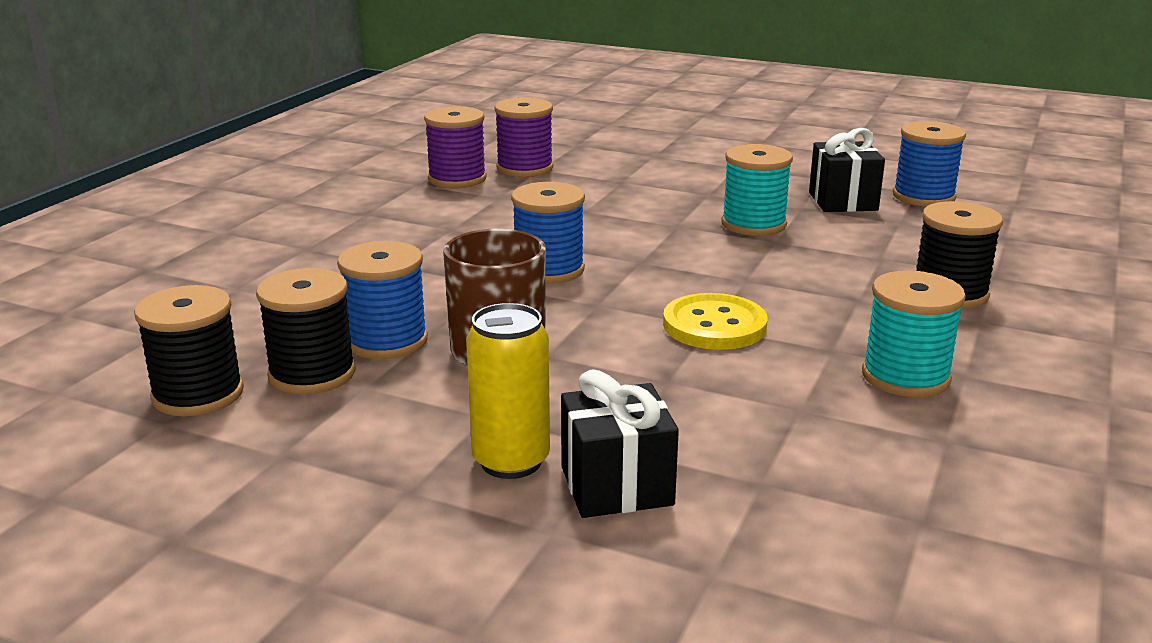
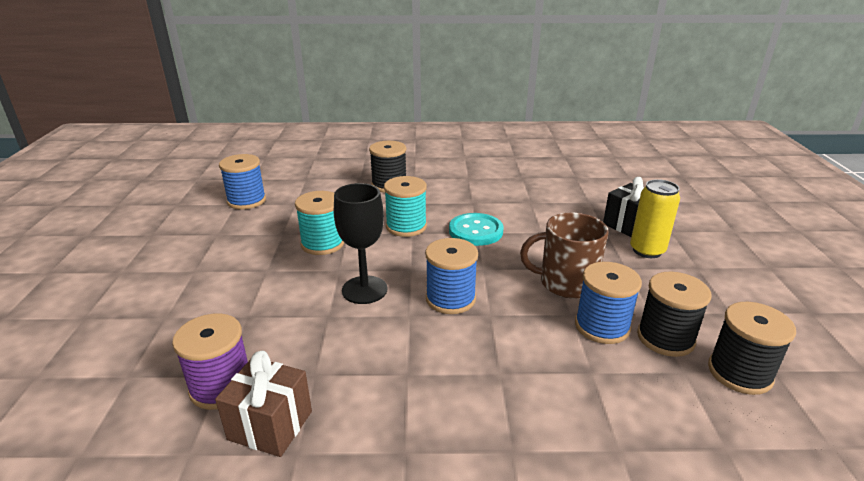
camera: 115 degrees left, 5 degrees up
purple spool [424,106,487,188] -> brown gift [215,350,312,457]
yellow button [663,293,767,350] -> turquoise button [449,213,504,246]
black gift [809,128,885,212] -> none
turquoise spool [862,270,966,398] -> turquoise spool moved to [384,176,427,237]
none -> black goblet [334,183,388,304]

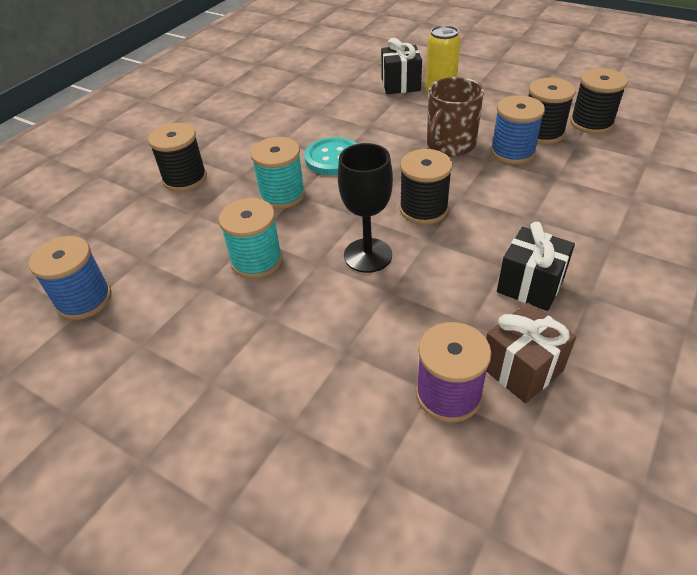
camera: 55 degrees left, 15 degrees up
blue spool [425,238,478,314] -> black spool [399,149,453,225]
none -> black gift [497,222,575,311]

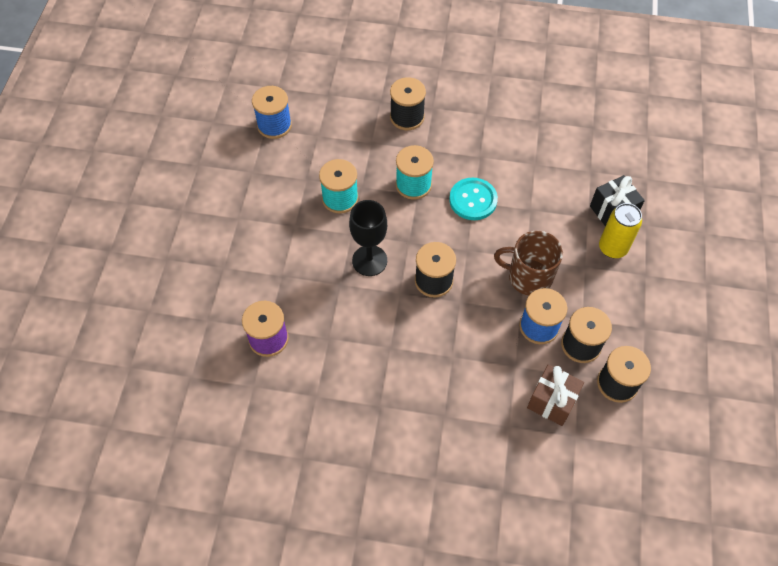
camera: 65 degrees right, 15 degrees up
brown gift [486,303,576,403] -> brown gift moved to [527,364,584,426]
black gift [497,222,575,311] -> none

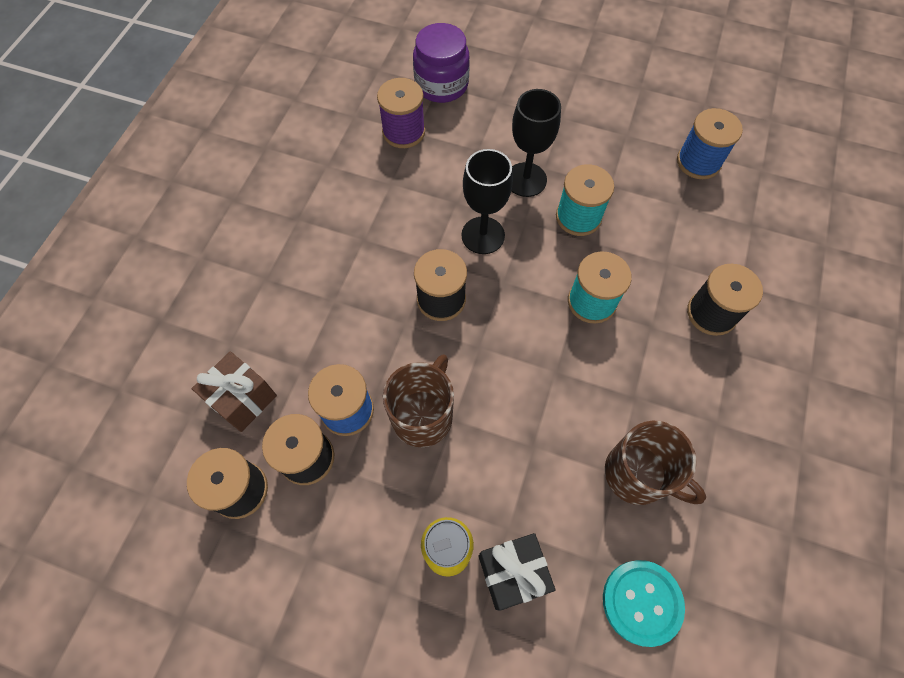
camera: 100 degrees right, 5 degrees up
turquoise button [449,178,498,220] -> turquoise button moved to [603,560,685,647]
none -> purple jar [413,23,470,103]
none -> black goblet [511,89,561,197]
none -> brown mug [605,421,706,505]

